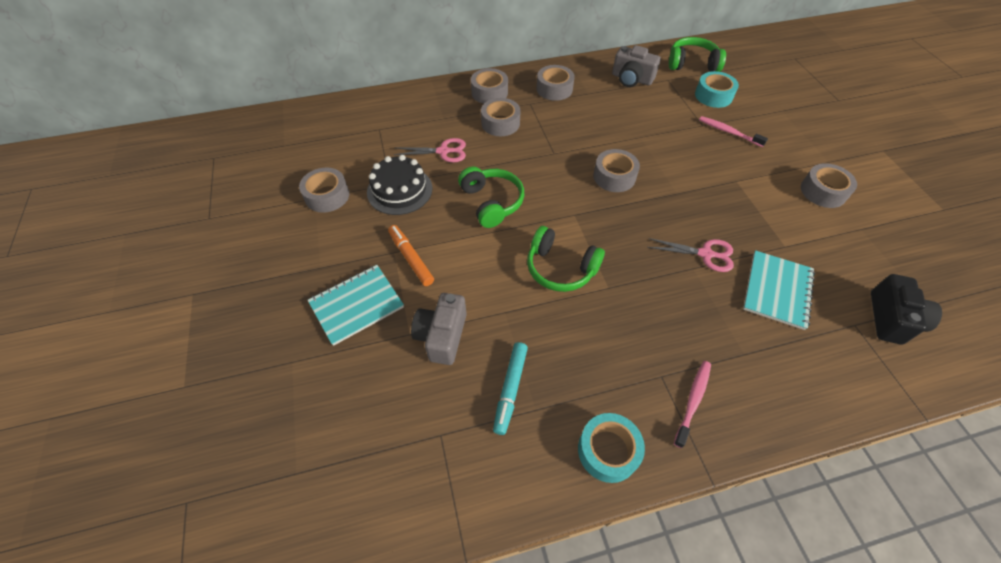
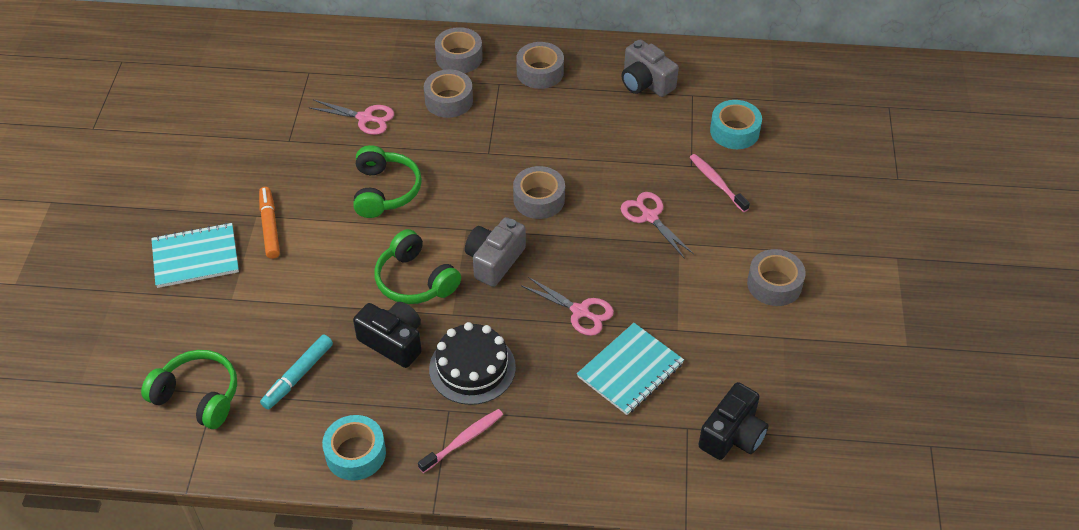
camera: 20 degrees right, 5 degrees down
grey tape [299,168,349,213] -> none
black cake [367,155,432,215] -> black cake moved to [429,322,516,405]
grey camera [411,293,467,365] -> grey camera moved to [465,217,526,287]
green headphones [669,37,726,72] -> green headphones moved to [141,350,237,429]
none -> black camera [353,302,422,368]
none -> pink scissors [621,192,694,259]

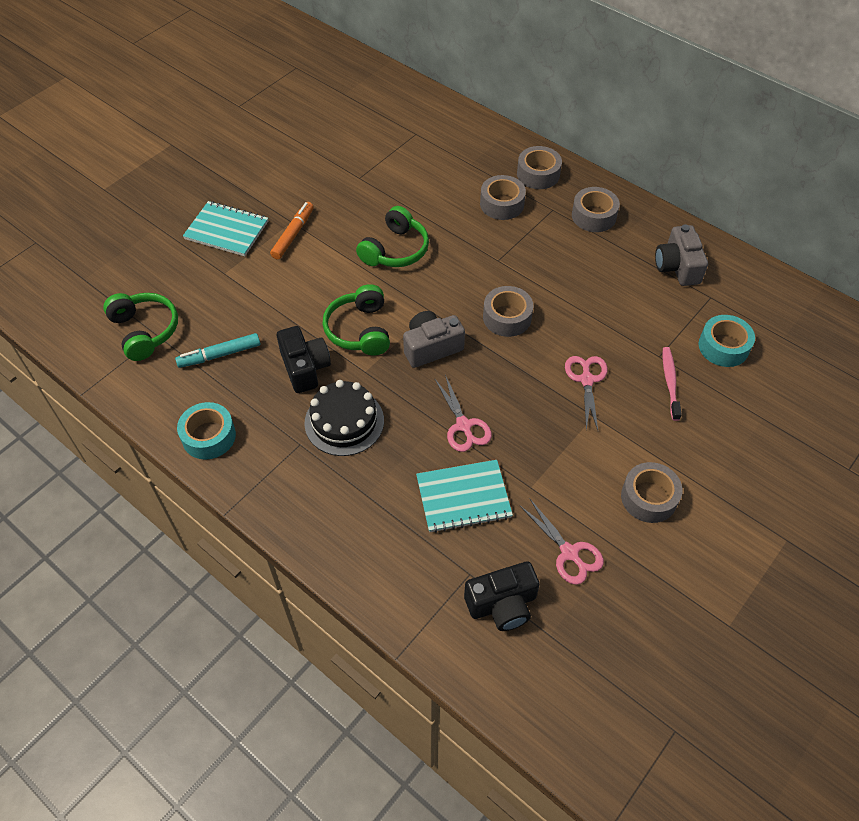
camera: 35 degrees right, 5 degrees up
pink scissors [310,99,394,135] -> pink scissors moved to [520,498,604,585]
pink toothbrush [418,409,503,473] -> none

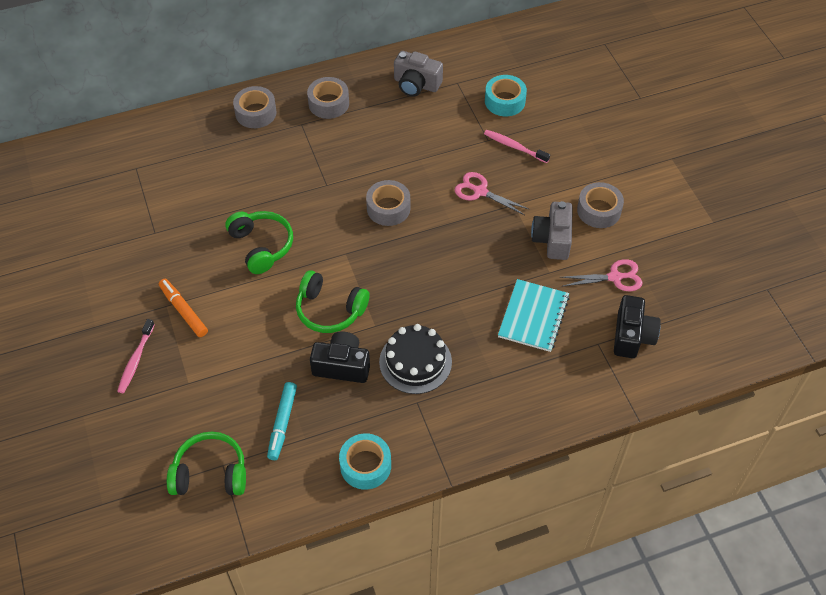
camera: 60 degrees left, 0 degrees up
turquoise notebook [183,201,268,256] -> pink toothbrush [117,319,155,393]
grey camera [403,311,465,368] -> grey camera moved to [531,201,573,260]
pink scissors [434,375,492,452] -> none
grey tape [480,175,526,220] -> none

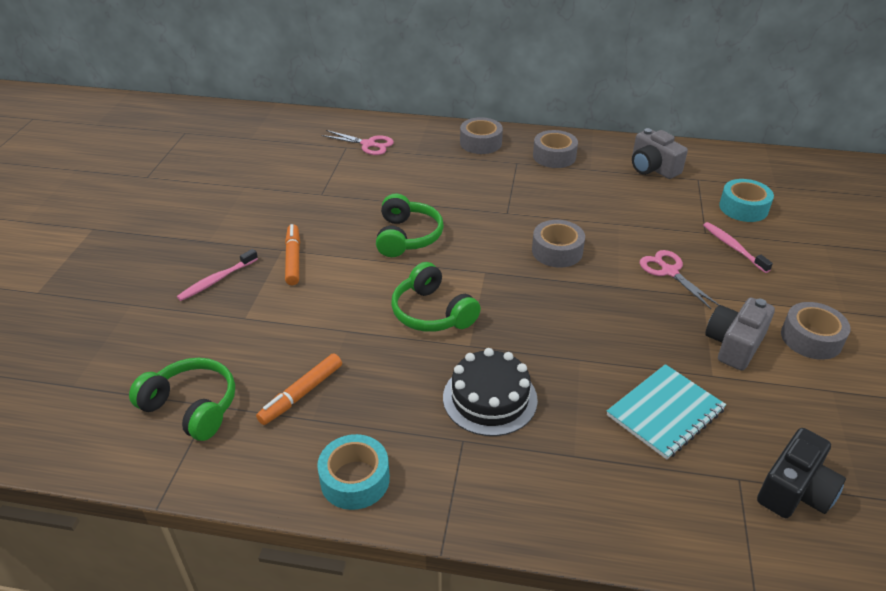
camera: 30 degrees right, 15 degrees down
turquoise marker [267,382,297,460] -> orange marker [256,354,342,425]
black camera [310,331,370,383] -> none
pink scissors [560,259,643,291] -> pink scissors moved to [321,130,394,155]

